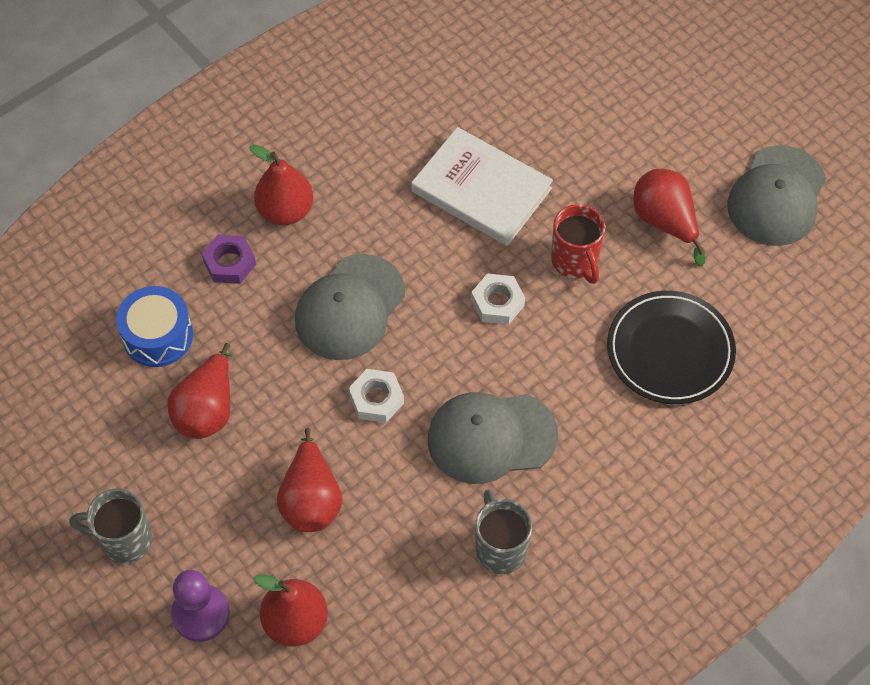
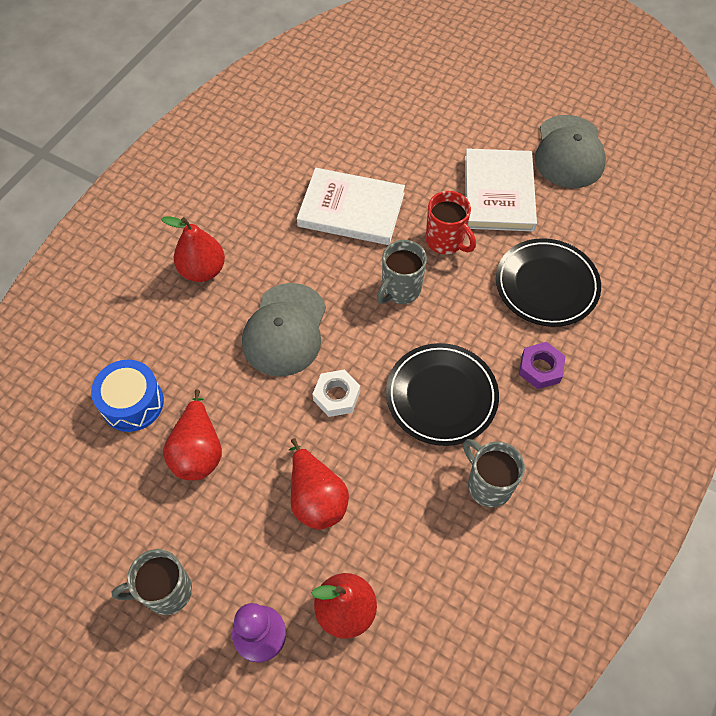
camera: 20 degrees left, 0 degrees up
purple nut [202,235,256,284] -> purple nut moved to [519,342,566,389]
grey cap [428,392,558,484] -> black plate [386,343,499,446]
white nut [471,273,525,325] -> grey mug [377,240,427,304]
red pear [633,169,706,266] -> white book [465,148,537,232]

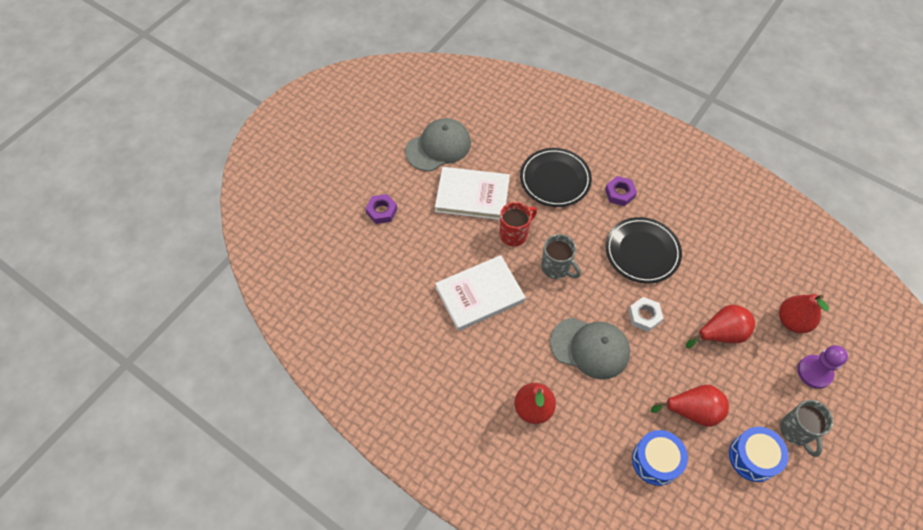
camera: 85 degrees left, 0 degrees up
white book [297,168,405,245] -> white book turned 45 degrees clockwise [435,255,526,331]
grey mug [463,439,525,508] -> none
grey cap [535,115,606,188] -> grey cap turned 45 degrees counterclockwise [405,118,471,171]
none -> purple nut [365,194,397,224]
none -> blue drum [729,427,789,482]

